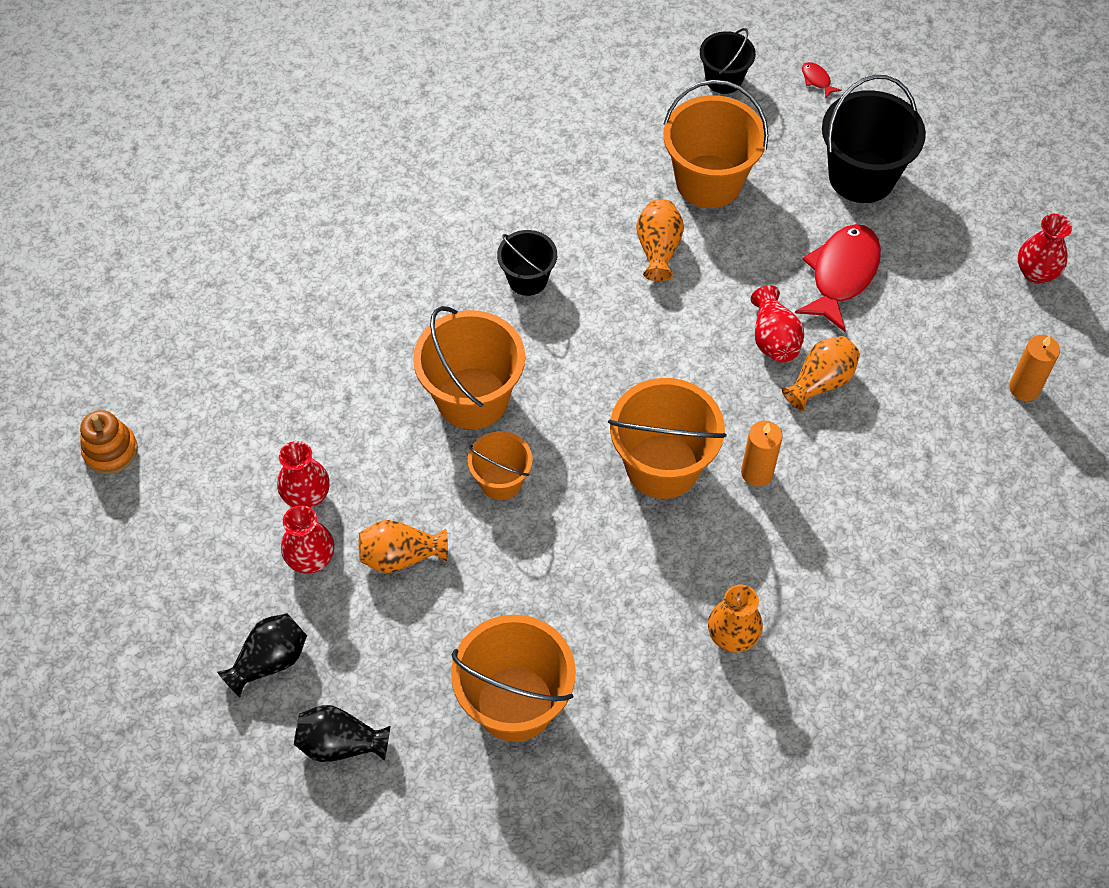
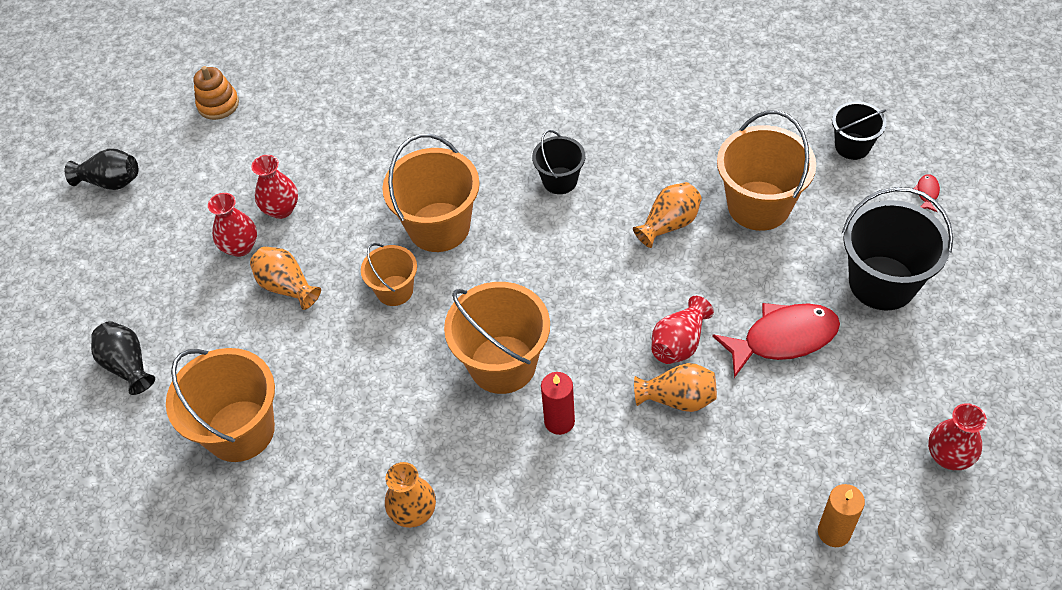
camera: 50 degrees right, 5 degrees down
black vase [217,613,307,697] -> black vase moved to [65,148,138,190]
orange candle [741,421,782,487] -> red candle [541,372,575,435]

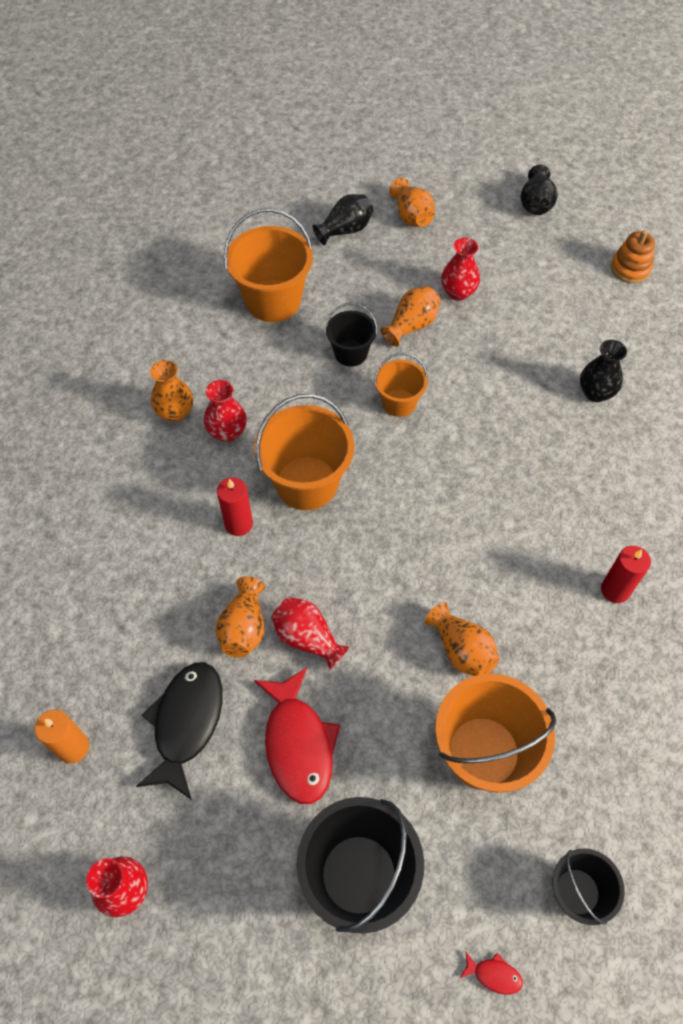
camera: 90 degrees right, 5 degrees up
red vase [251,155,298,219] -> red vase moved to [204,380,247,442]
orange bucket [382,134,480,252] -> none
black bucket [532,130,585,194] -> black bucket moved to [326,303,377,367]
none -> black fish [136,662,223,800]
none -> orange vase [389,177,435,227]
none -> black vase [580,340,627,402]
none -> red candle [601,546,651,603]

